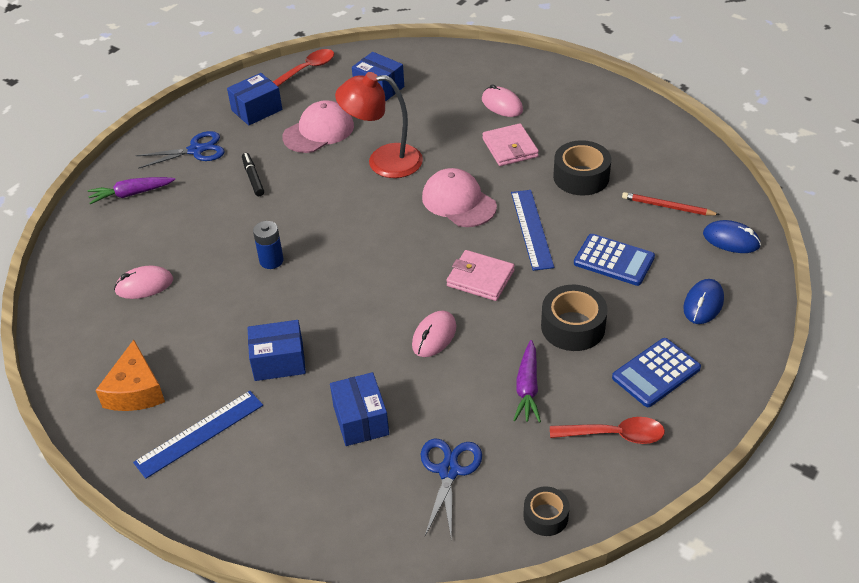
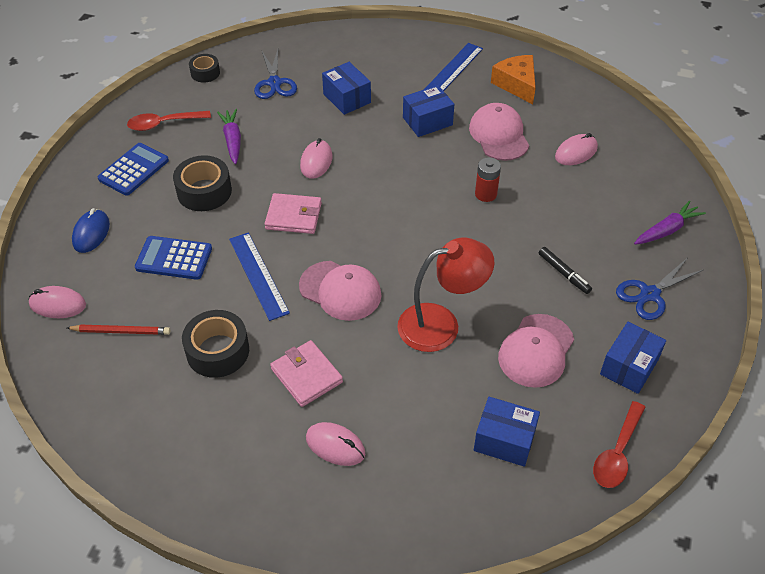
camera: 160 degrees right, 5 degrees up
blue battery [253,221,284,269] -> red battery [475,157,501,202]
blue mouse [703,220,761,253] -> pink mouse [29,286,86,318]
none -> pink cap [469,103,529,161]

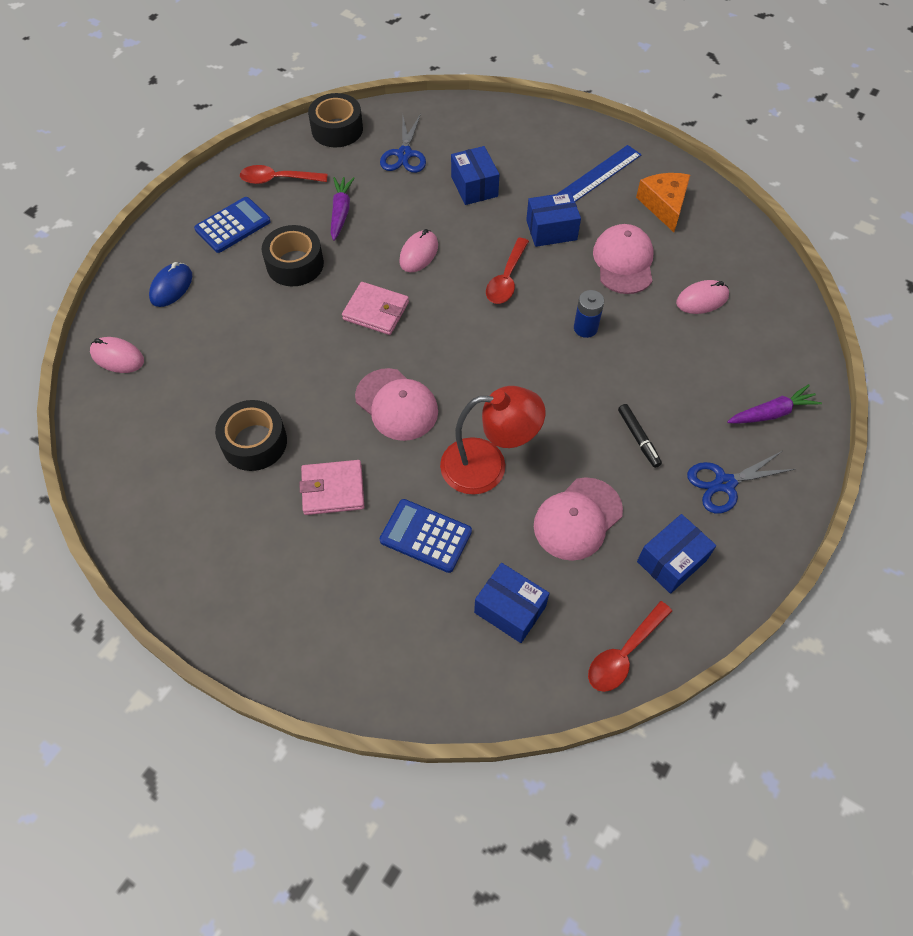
camera: 15 degrees right, 10 degrees up
red pencil [67,325,170,335] -> none
blue calculator [135,236,212,280] -> blue calculator moved to [379,499,472,573]
black tape [189,54,220,83] -> black tape [308,93,363,147], size x1.65
blue ruler [229,233,290,321] -> none
pink wallet [270,340,343,407] -> pink wallet turned 75 degrees counterclockwise [299,460,364,515]
pink mouse [306,422,365,466] -> none
red battery [475,157,501,202] -> blue battery [574,290,604,338]
none -> red spoon [486,238,529,304]

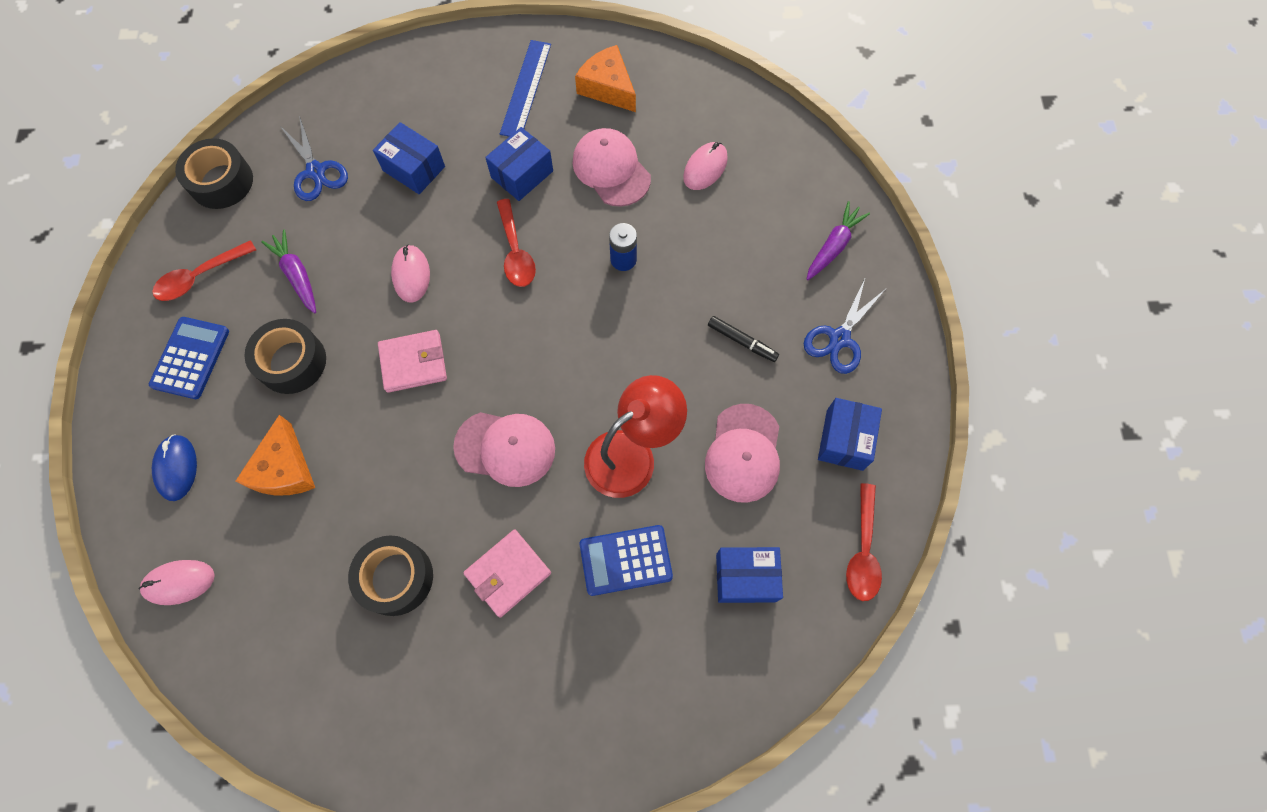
camera: 35 degrees left, 10 degrees up
none -> orange cheese [236,415,315,495]

